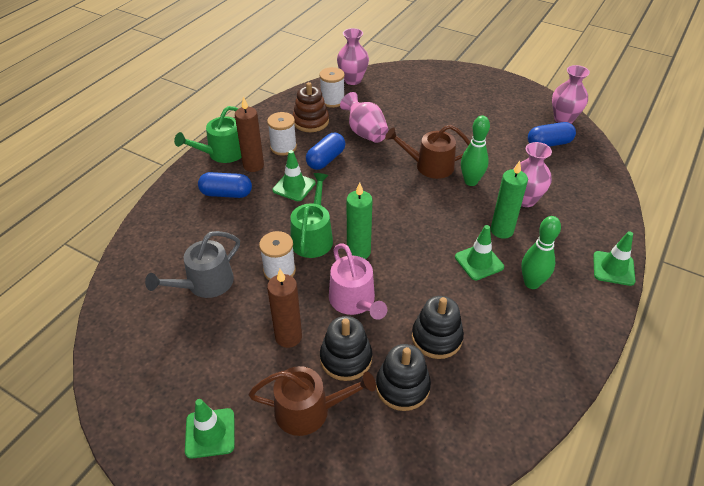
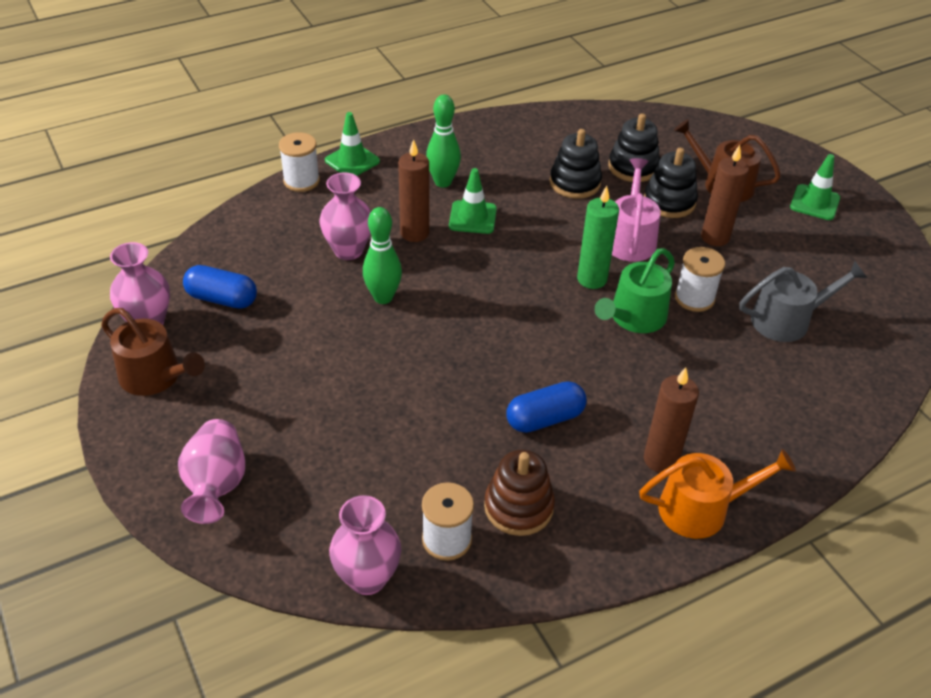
camera: 150 degrees left, 0 degrees up
green watering can [174,106,242,163] -> orange watering can [639,449,796,539]
blue capsule [198,172,252,198] -> none
white spool [267,112,297,156] -> white spool moved to [279,132,320,192]
green traffic cone [273,150,316,201] -> none
pink vase [340,92,389,143] -> pink vase moved to [178,419,245,524]
brown watering can [385,125,470,179] -> brown watering can moved to [101,308,205,396]
green candle [491,161,528,239] -> brown candle [398,139,429,242]

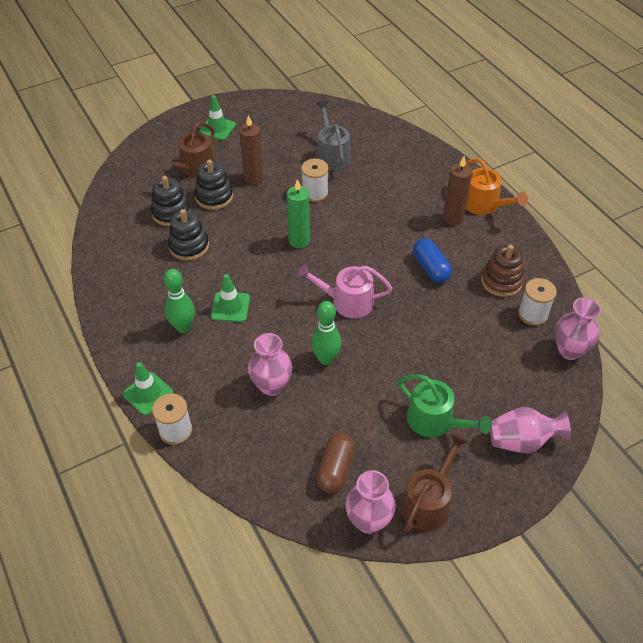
camera: 90 degrees left, 5 degrees up
blue capsule [183,265,257,309] -> brown capsule [316,433,355,493]
brown candle [398,139,429,242] -> none
green watering can [595,248,675,333] -> green watering can moved to [398,375,492,438]
pink watering can [612,158,661,262] -> pink watering can moved to [297,264,393,318]
orange watering can [639,449,796,539] -> orange watering can turned 150 degrees clockwise [466,158,528,215]

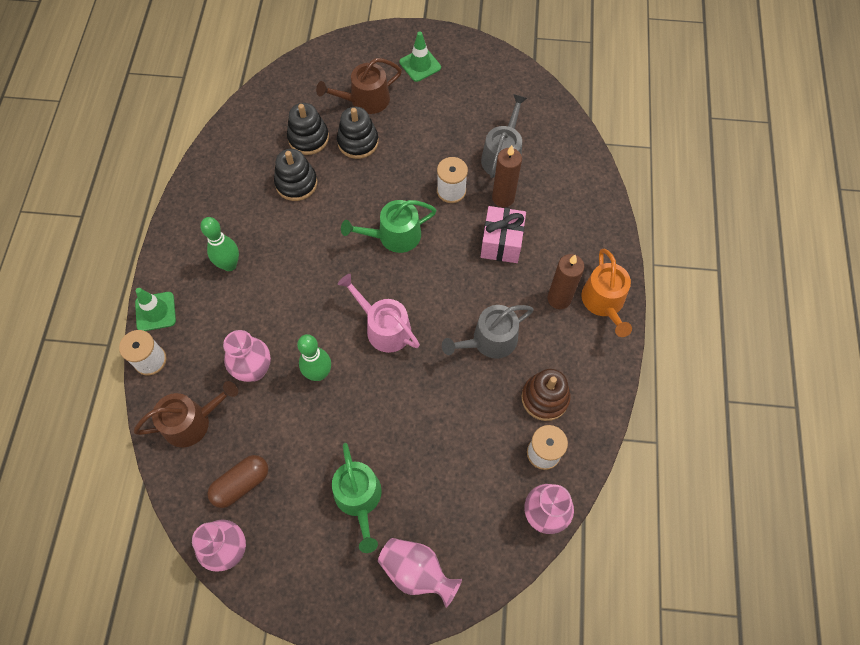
camera: 35 degrees right, 15 degrees up
green traffic cone [211,274,250,322] -> none
brown candle [239,115,264,184] -> brown candle moved to [492,145,522,207]
green candle [287,179,310,248] -> green watering can [341,200,437,253]
brown watering can [400,433,468,533] -> brown watering can moved to [133,381,238,448]
blue capsule [413,239,452,283] -> grey watering can [442,305,534,359]
none -> pink gift [481,206,526,263]

